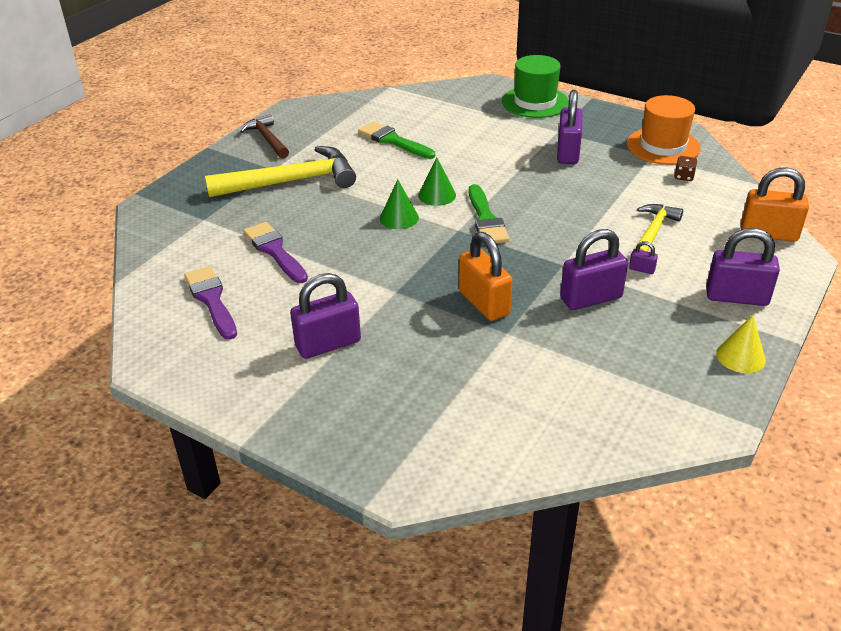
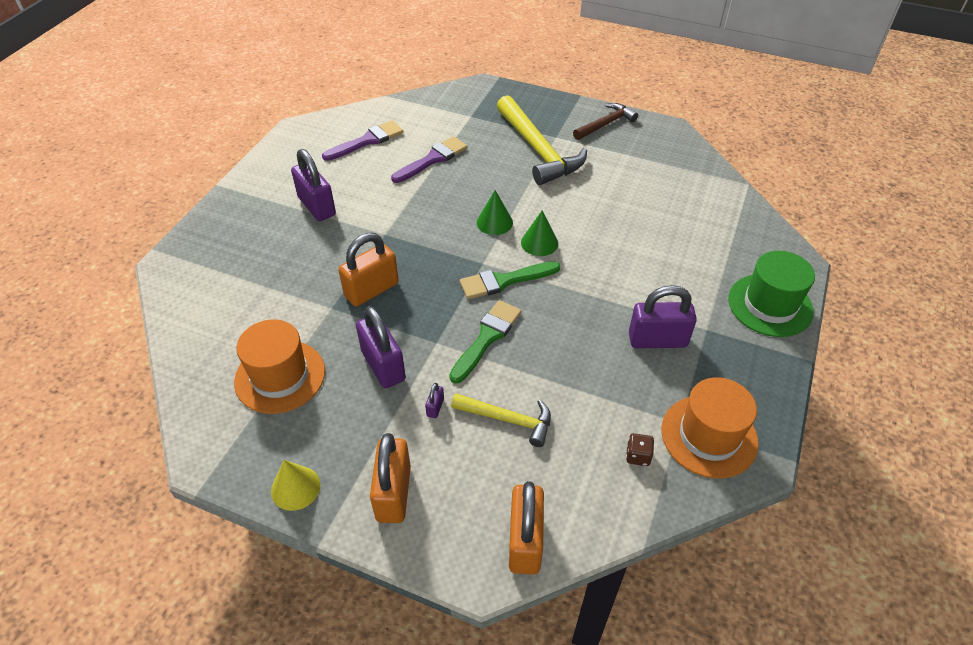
camera: 80 degrees right, 10 degrees up
green brush [358,122,435,159] -> green brush moved to [449,300,522,384]
purple padlock [706,228,780,306] -> orange padlock [370,433,411,523]
none -> orange hat [234,319,325,414]

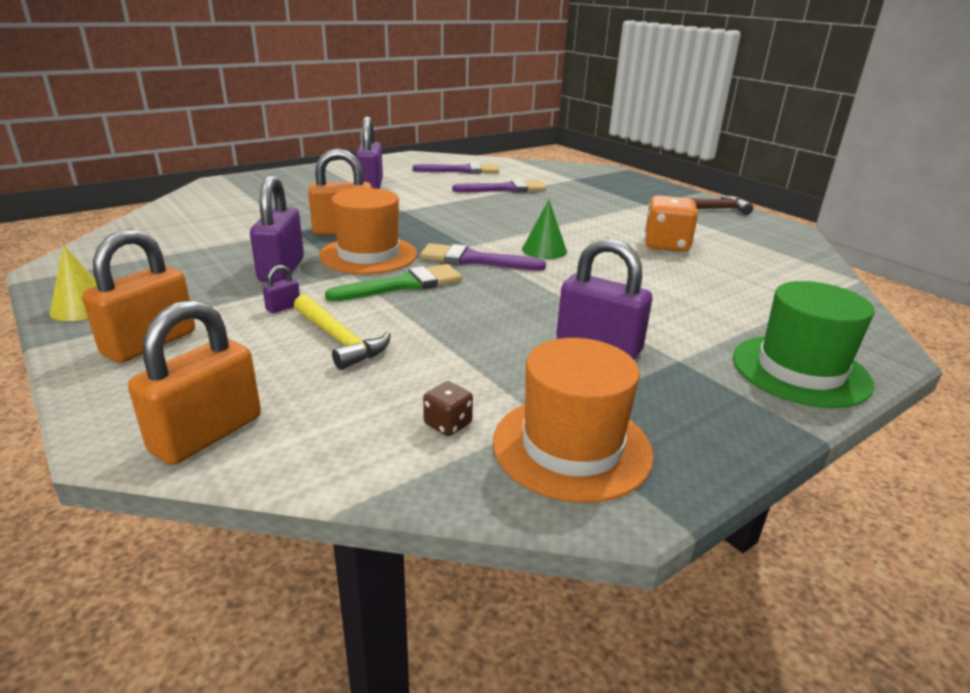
camera: 30 degrees right, 20 degrees down
orange hat [234,319,325,414] -> orange hat moved to [319,188,417,274]
green brush [460,261,560,299] -> purple brush [420,243,546,271]
green cone [477,190,513,235] -> none
yellow hammer [497,95,587,185] -> none
none -> orange dice [645,195,698,252]

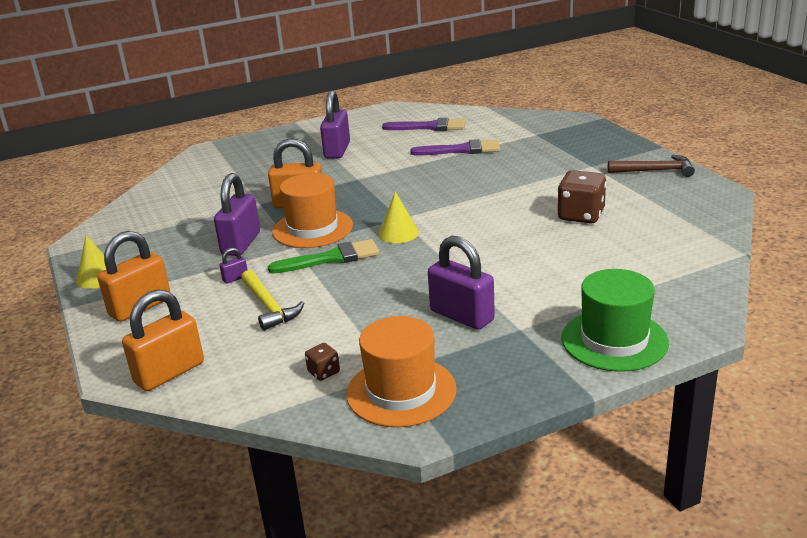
camera: 15 degrees right, 0 degrees up
purple brush [420,243,546,271] -> yellow cone [379,191,419,243]
green cone [522,200,567,259] -> none
orange dice [645,195,698,252] -> brown dice [557,170,607,224]

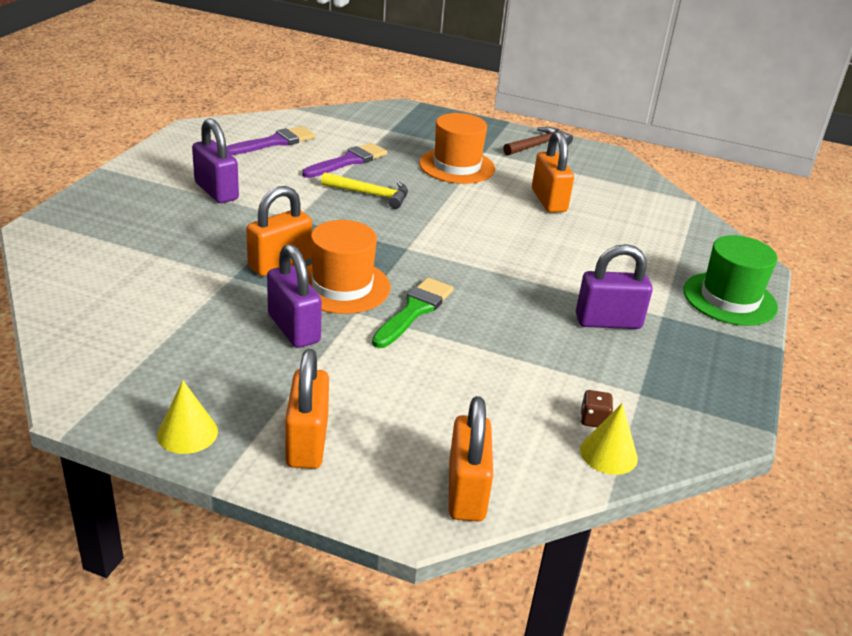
camera: 50 degrees left, 5 degrees up
purple padlock [219,248,248,284] -> none
yellow hammer [241,270,304,331] -> yellow hammer moved to [321,172,408,209]
orange hat [346,316,457,427] -> orange hat moved to [419,113,495,184]
yellow cone [379,191,419,243] -> yellow cone moved to [580,403,638,475]
brown dice [557,170,607,224] -> orange padlock [532,131,574,213]

